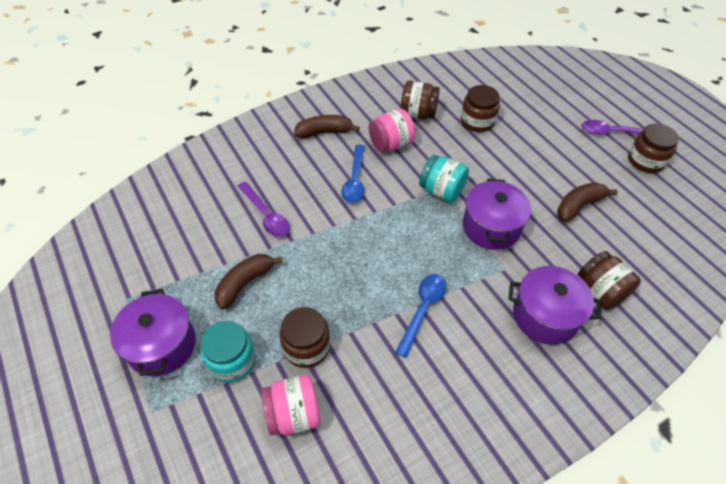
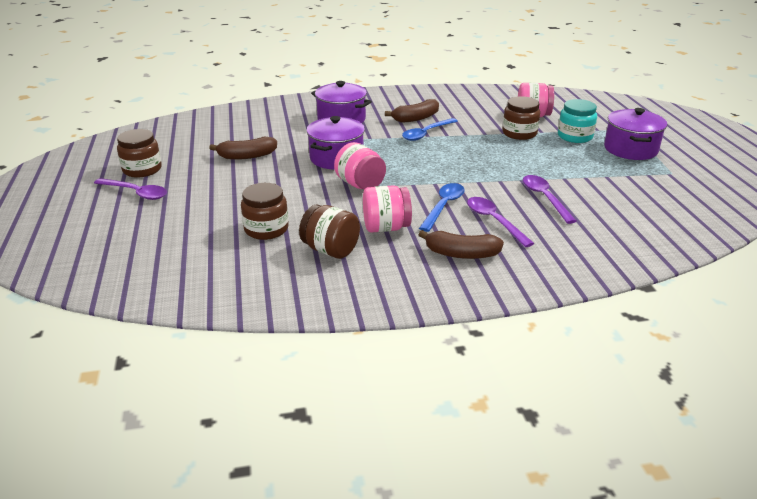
camera: 160 degrees left, 20 degrees down
brown banana [214,254,283,309] -> brown banana moved to [385,99,439,123]
turquoise jar [419,155,469,202] -> pink jar [334,142,386,190]
brown jar [577,251,641,310] -> none
none -> purple spoon [467,197,534,247]

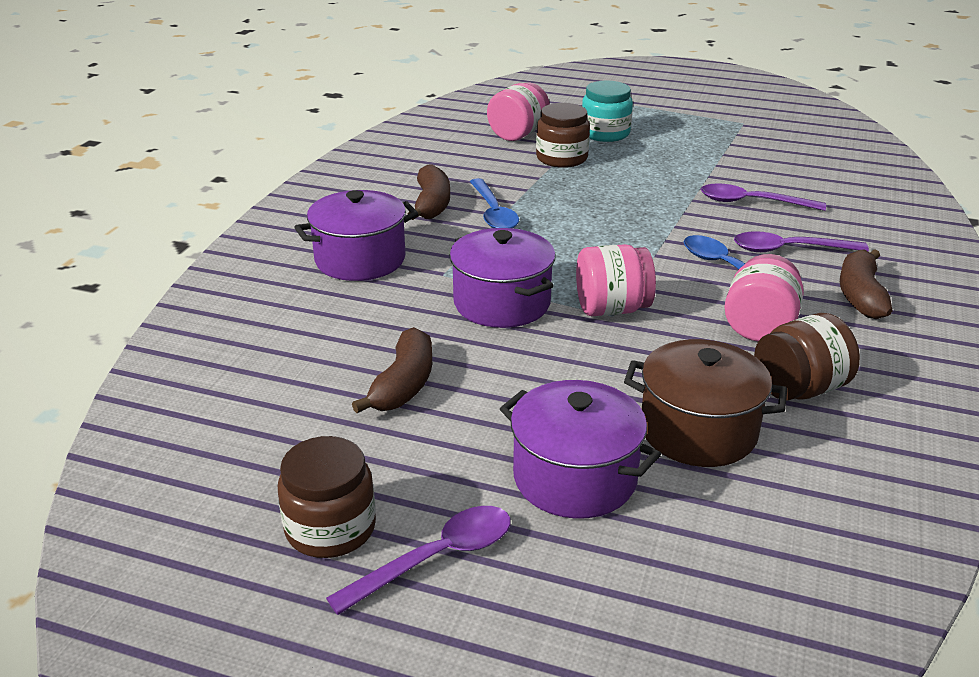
camera: 60 degrees left, 0 degrees up
brown jar [241,183,289,240] -> brown pot [624,339,787,467]
brown banana [418,230,504,259] -> brown banana turned 150 degrees clockwise [840,249,893,319]
purple pot [604,108,667,160] -> purple pot moved to [500,380,661,519]

